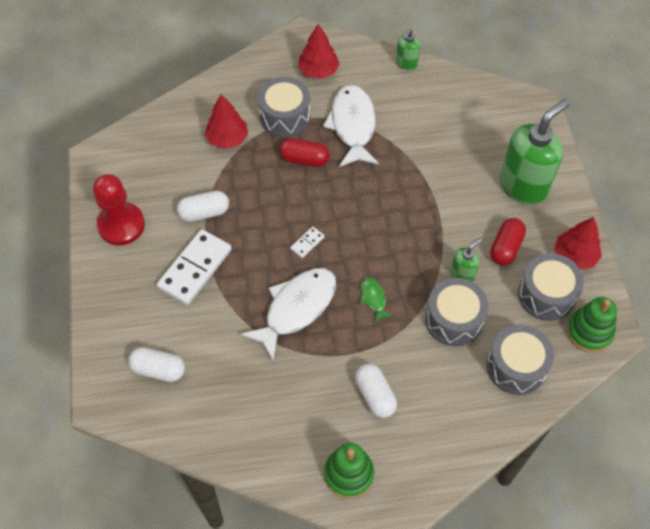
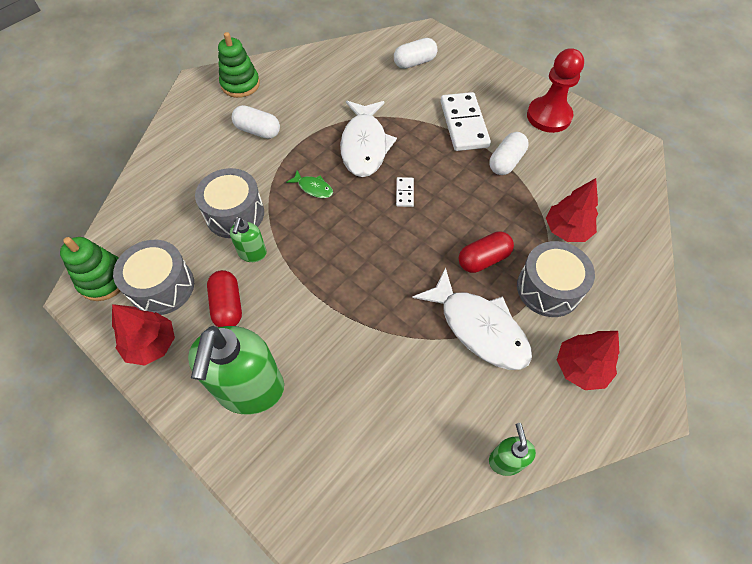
camera: 140 degrees right, 0 degrees up
grey drum [486,324,554,395] -> none

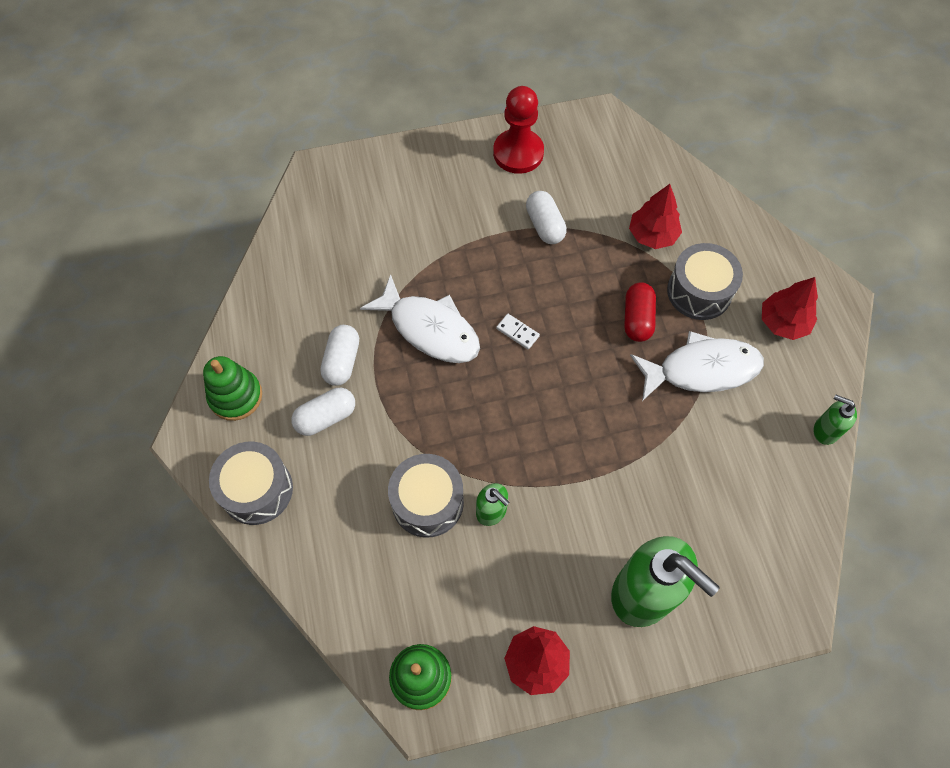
camera: 55 degrees left, 5 degrees up
grey drum [113,240,194,315] -> grey drum moved to [209,442,293,525]
red capsule [207,270,242,327] -> none
green fish [286,170,333,198] -> none
white capsule [394,38,437,69] -> white capsule moved to [320,325,359,386]
white domino [440,92,491,151] -> none

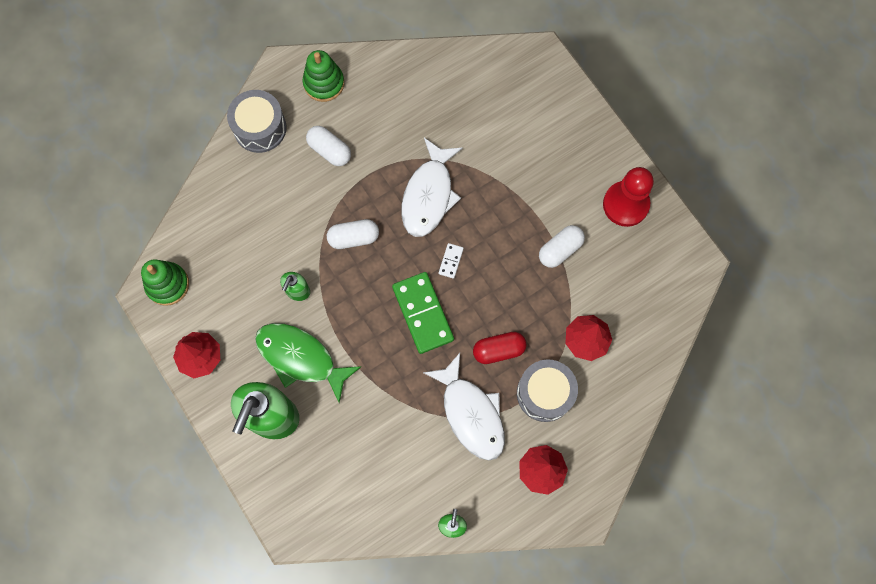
camera: 70 degrees right, 10 degrees up
white capsule [320,325,359,386] -> white capsule moved to [327,219,379,249]
grey drum [388,454,464,538] -> none
none -> green fish [255,323,361,403]
none -> green domino [392,272,454,354]

